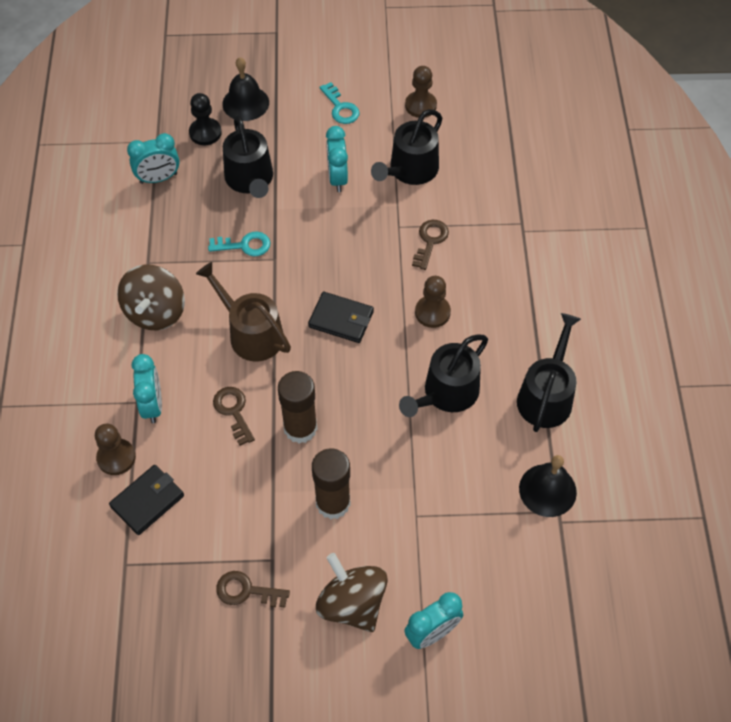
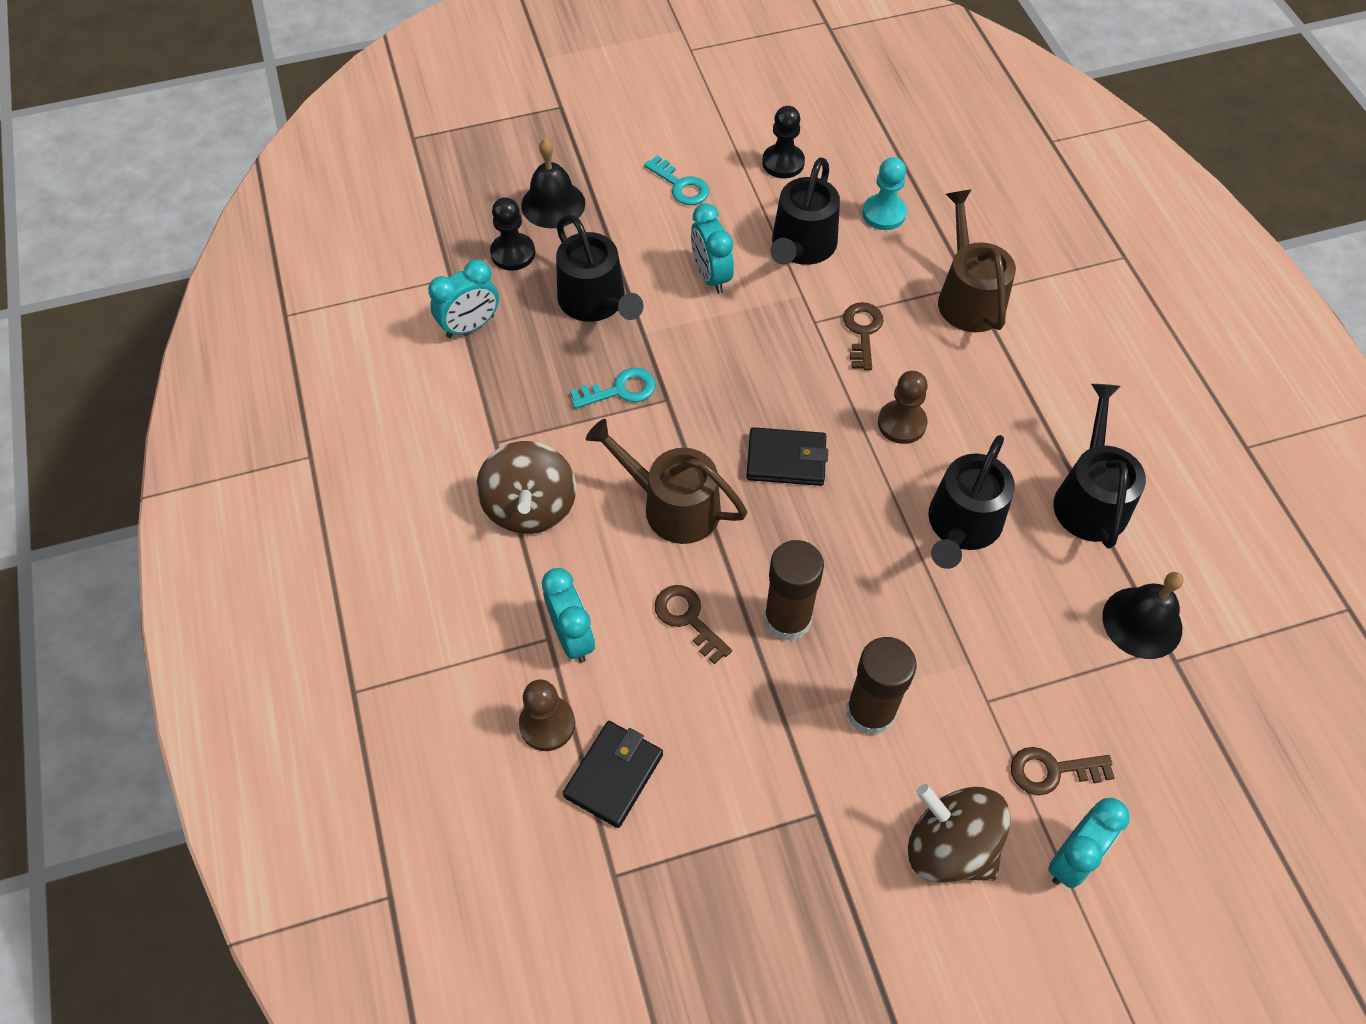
camera: 15 degrees left, 0 degrees up
brown key [216,571,290,607] -> brown key moved to [1011,747,1115,795]
brown pawn [405,66,437,118] -> black pawn [762,106,805,178]
none -> turquoise pawn [862,157,907,230]
none -> brown watering can [938,190,1016,332]

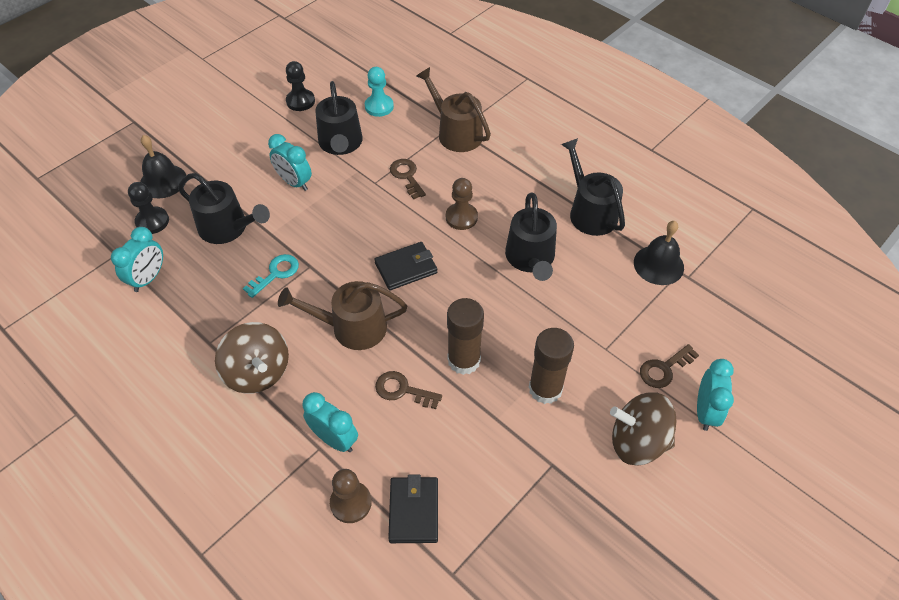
camera: 30 degrees left, 5 degrees down
turquoise key [644,155,709,205] -> none

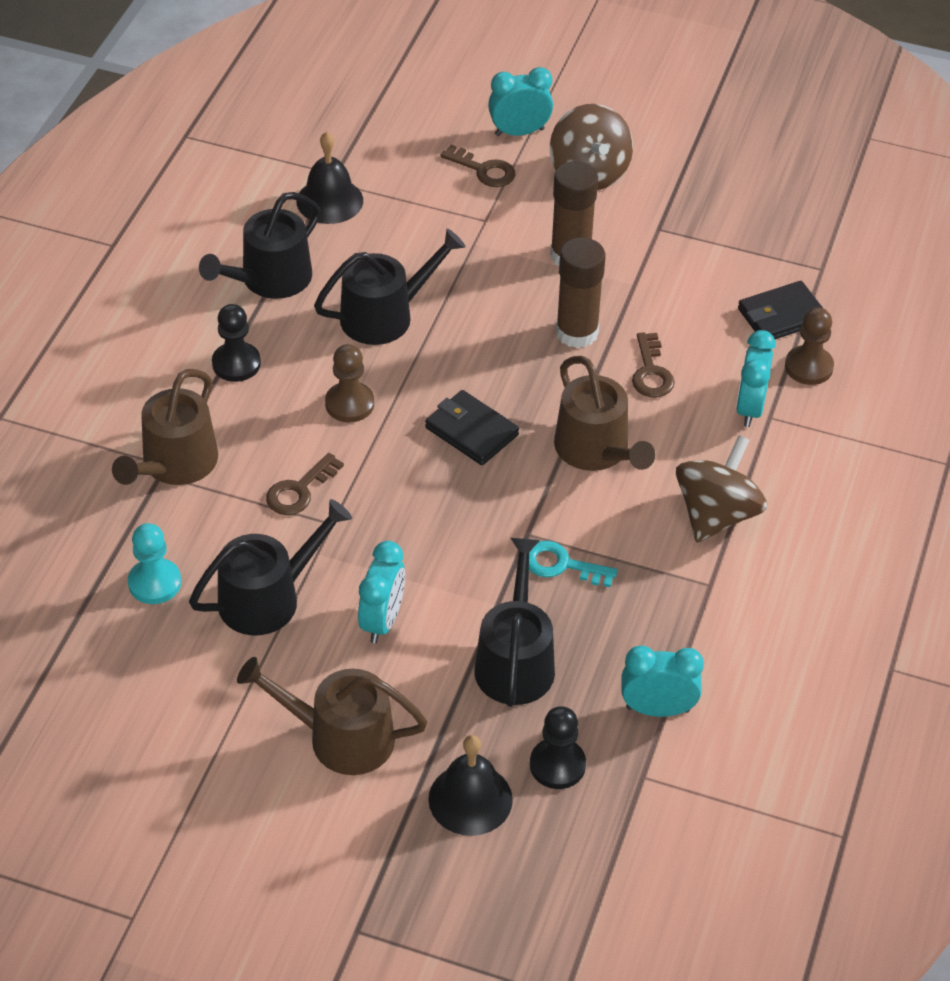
camera: 115 degrees left, 5 degrees down
black pawn [286,61,315,111] -> black pawn moved to [212,304,261,382]
none -> brown watering can [237,657,427,775]

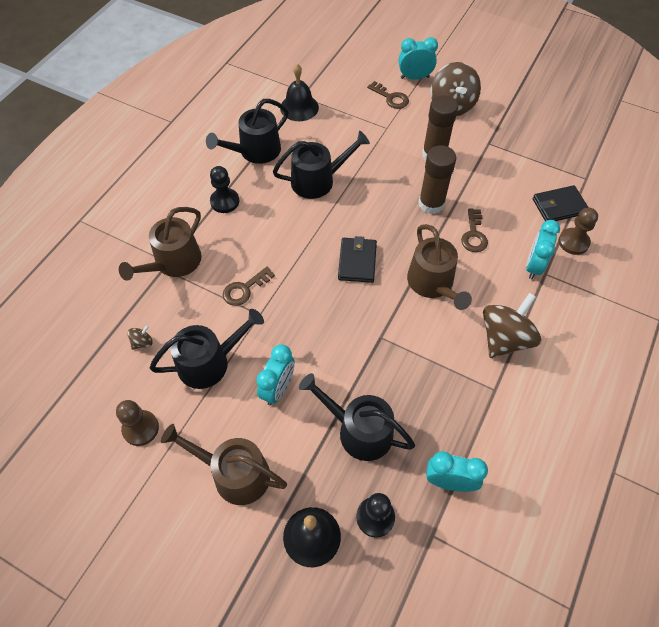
camera: 10 degrees right, 10 degrees up
turquoise pawn [128,523,181,604] -> brown spinning top [127,325,153,350]
brown pawn [325,344,374,422] -> brown pawn moved to [116,400,159,446]
black wallet [425,390,519,465] -> black wallet turned 45 degrees clockwise [338,236,377,283]
black watering can [474,538,555,707] -> black watering can turned 75 degrees counterclockwise [299,373,415,461]
turquoise key [529,541,618,587] -> none

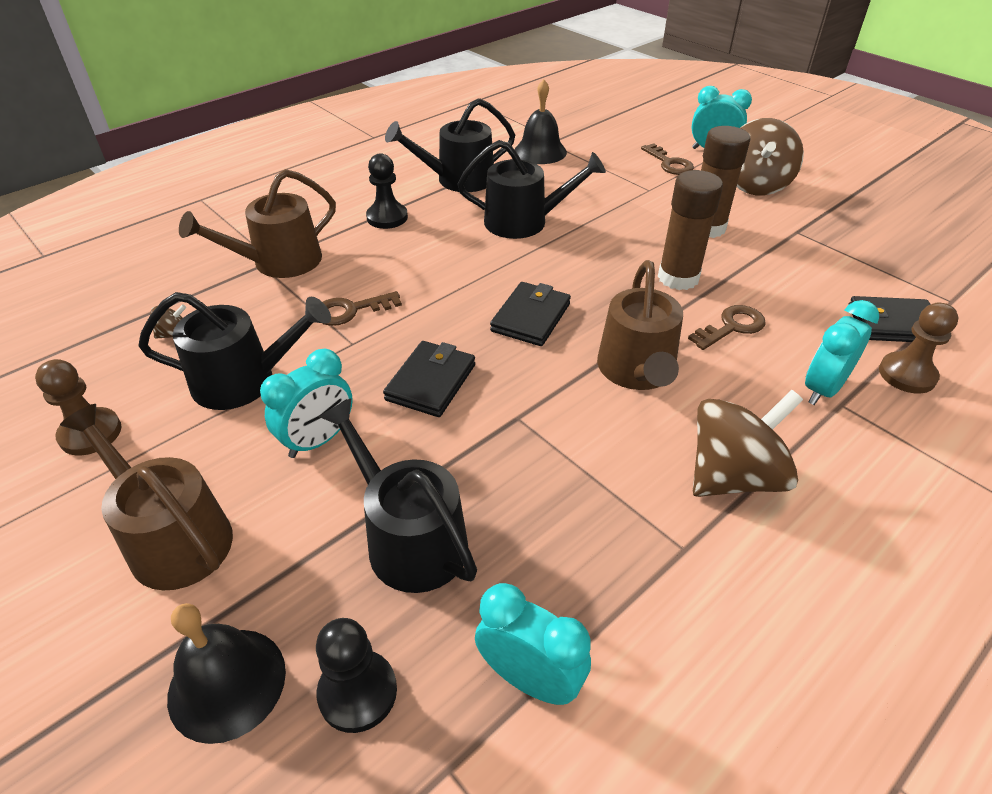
camera: 20 degrees right, 15 degrees down
brown key [461,208,488,252] -> brown key turned 150 degrees counterclockwise [688,305,766,350]
none -> black wallet [383,341,475,417]

